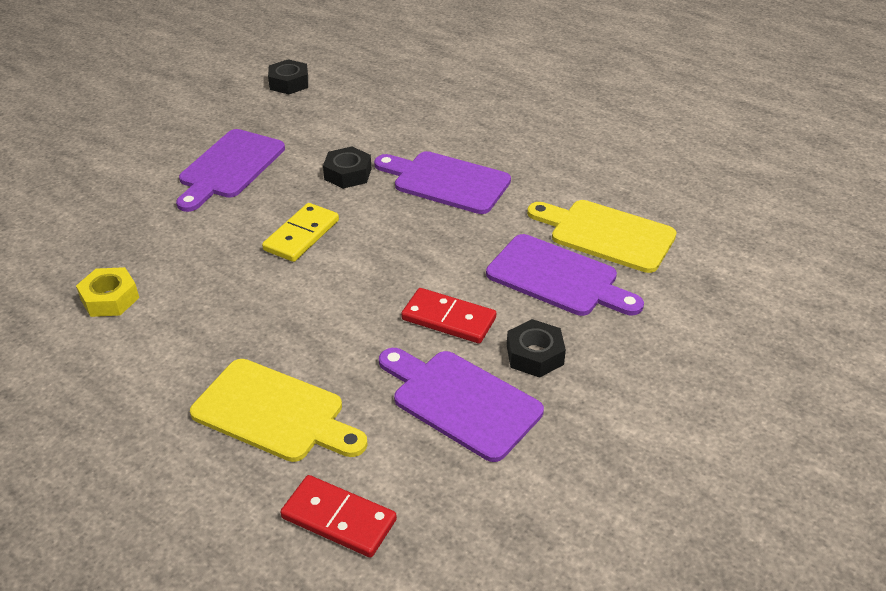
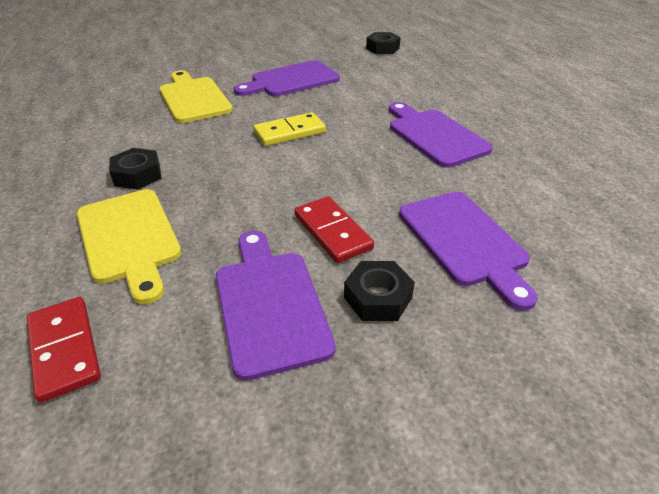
camera: 35 degrees right, 0 degrees up
yellow nut [76,267,139,317] -> none
black nut [323,146,371,189] -> black nut moved to [109,148,161,190]
yellow cutting board [527,200,677,273] -> yellow cutting board moved to [159,70,232,123]

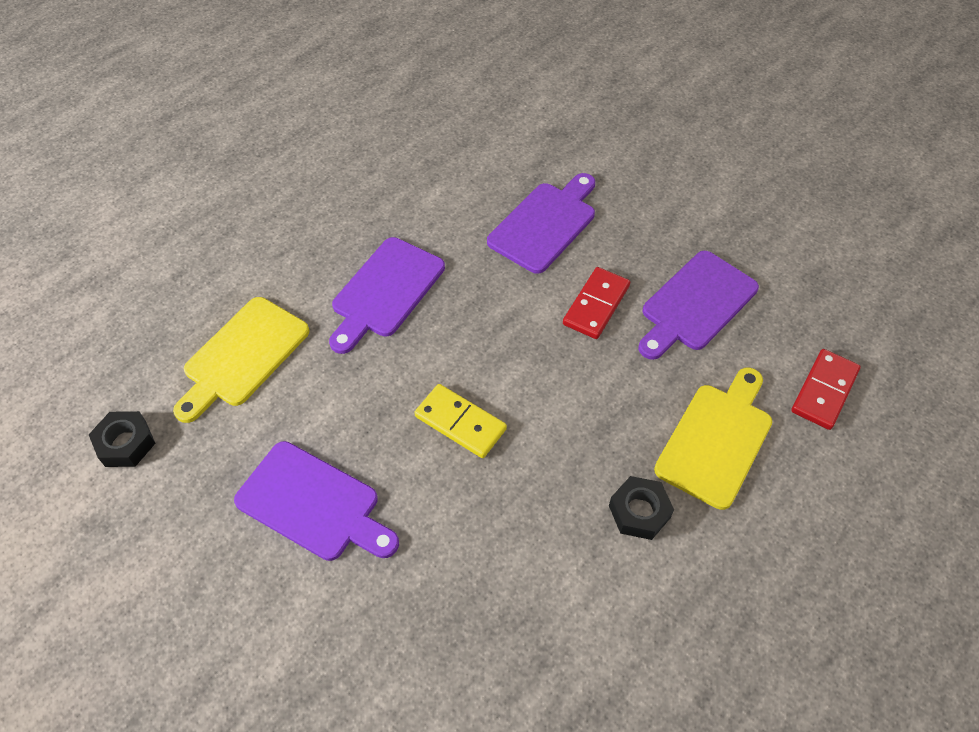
camera: 120 degrees left, 15 degrees up
yellow cutting board [159,70,232,123] -> yellow cutting board moved to [173,297,310,423]
black nut [344,261,415,321] -> none

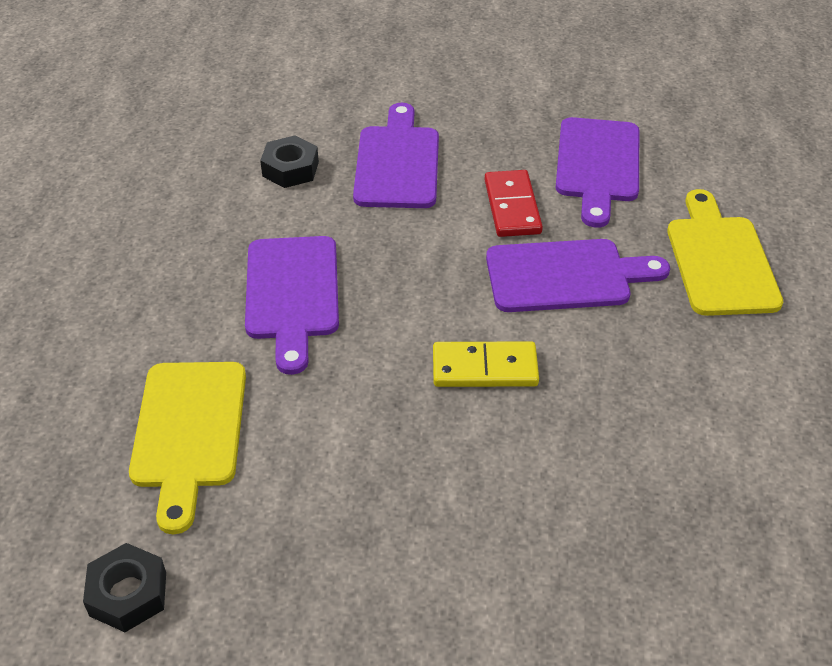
camera: 35 degrees left, 10 degrees down
purple cutting board [234,441,399,561] -> purple cutting board moved to [486,239,670,312]
black nut [609,476,674,540] -> black nut moved to [260,135,319,188]
red domino [791,349,861,430] -> none

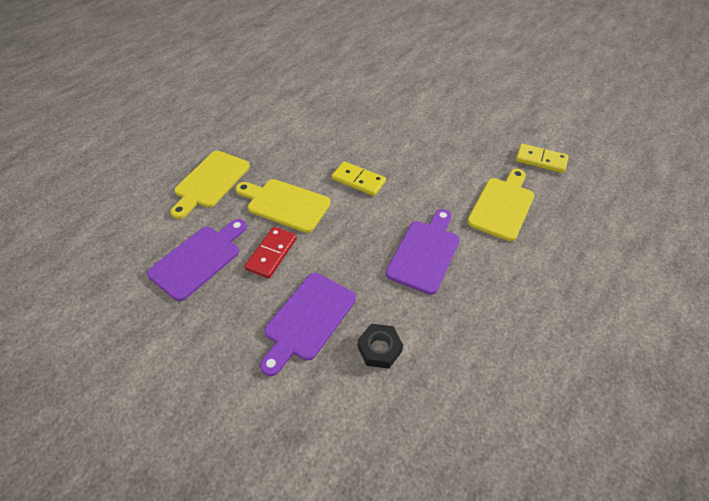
camera: 150 degrees left, 5 degrees up
black nut [83,543,166,632] -> yellow domino [516,144,568,173]
purple cutting board [486,239,670,312] -> yellow cutting board [235,179,331,233]

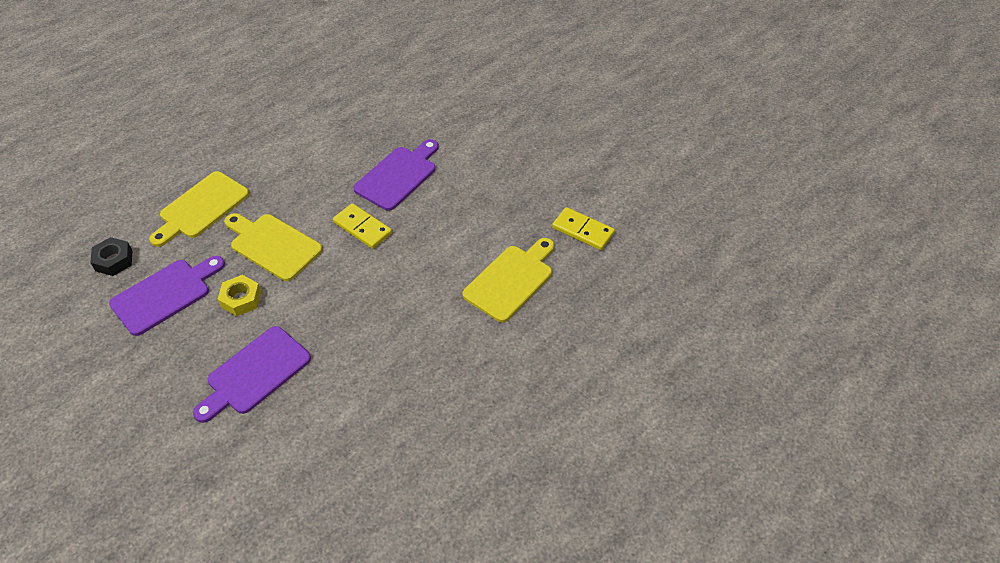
camera: 10 degrees right, 0 degrees up
red domino [244,227,297,279] -> yellow nut [218,275,261,316]
black nut [358,324,403,369] -> black nut moved to [90,237,132,276]
purple cutting board [386,209,460,295] -> purple cutting board moved to [353,139,439,211]

